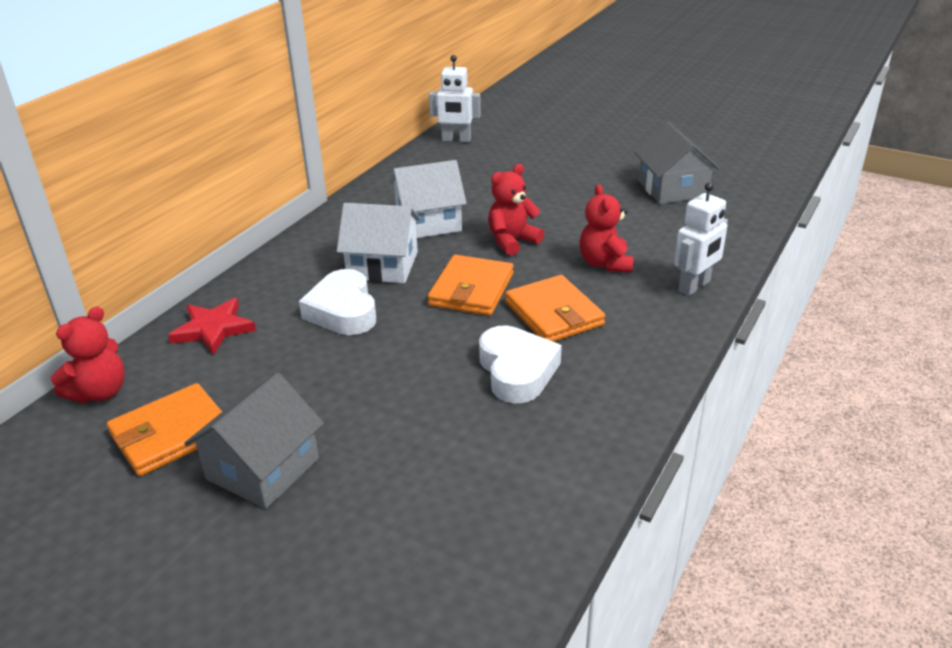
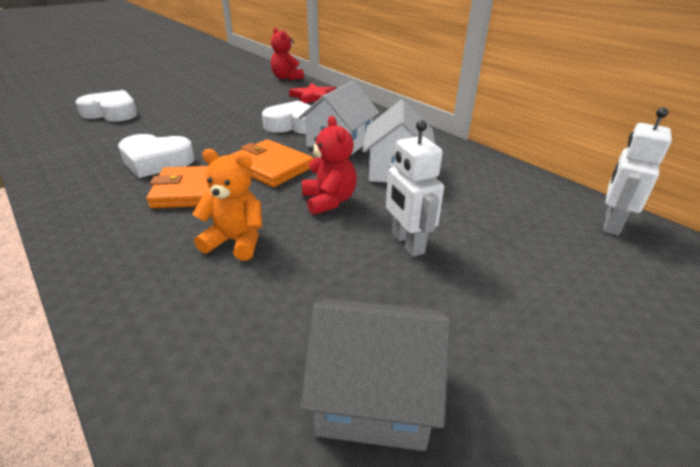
camera: 110 degrees right, 0 degrees up
orange wallet [107,383,222,476] -> none
grey house [184,373,324,509] -> none
red teddy bear [580,184,633,272] -> orange teddy bear [192,149,262,260]
white robot [674,182,728,296] -> white robot moved to [386,120,444,257]
none -> white heart [76,90,137,122]

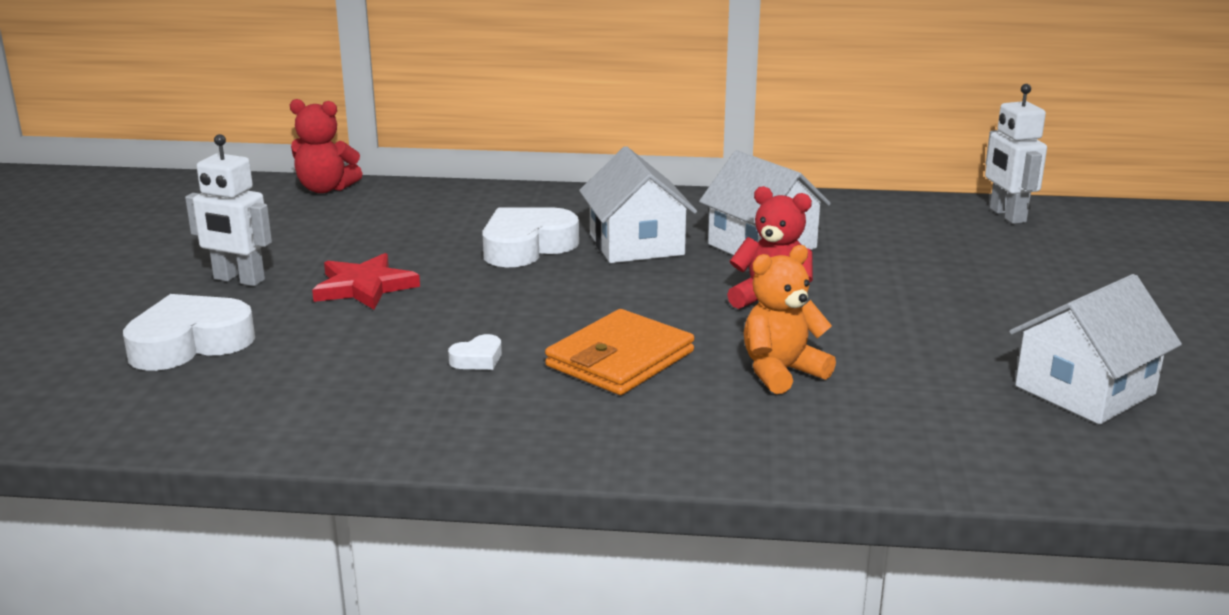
camera: 45 degrees left, 10 degrees down
white heart [118,134,195,178] -> white heart [448,334,502,370], size x0.45
orange wallet [230,139,314,187] -> none
red star [289,83,336,103] -> red star moved to [312,253,420,310]
grey house [300,299,450,451] -> white house [1009,274,1182,425]
white robot [386,120,444,257] -> white robot moved to [185,134,272,286]

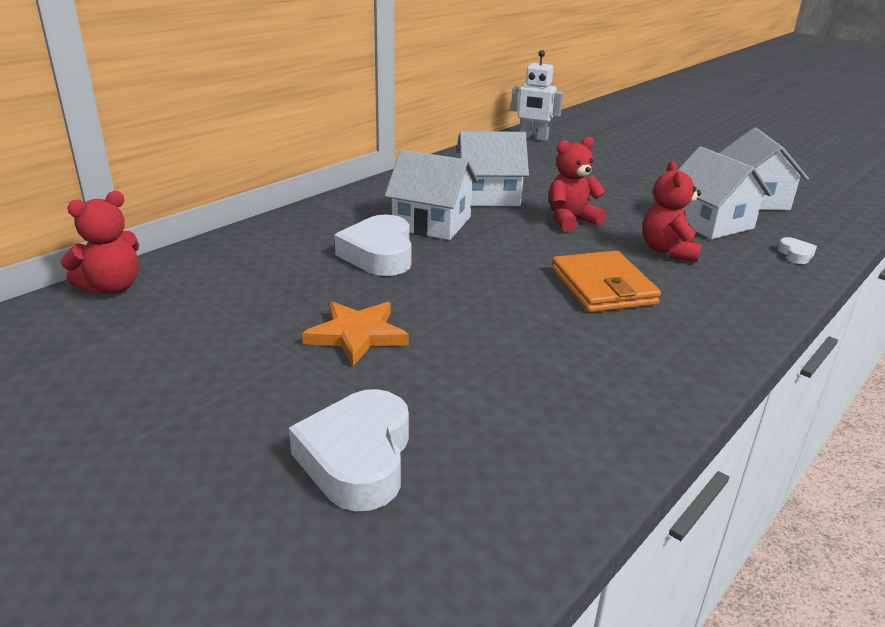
camera: 55 degrees left, 5 degrees up
white robot [185,134,272,286] -> none
red star [312,253,420,310] -> orange star [302,301,409,366]
white heart [448,334,502,370] -> white heart moved to [778,237,817,264]
orange teddy bear [744,245,836,394] -> red teddy bear [643,161,701,262]
none -> white house [678,146,772,239]

